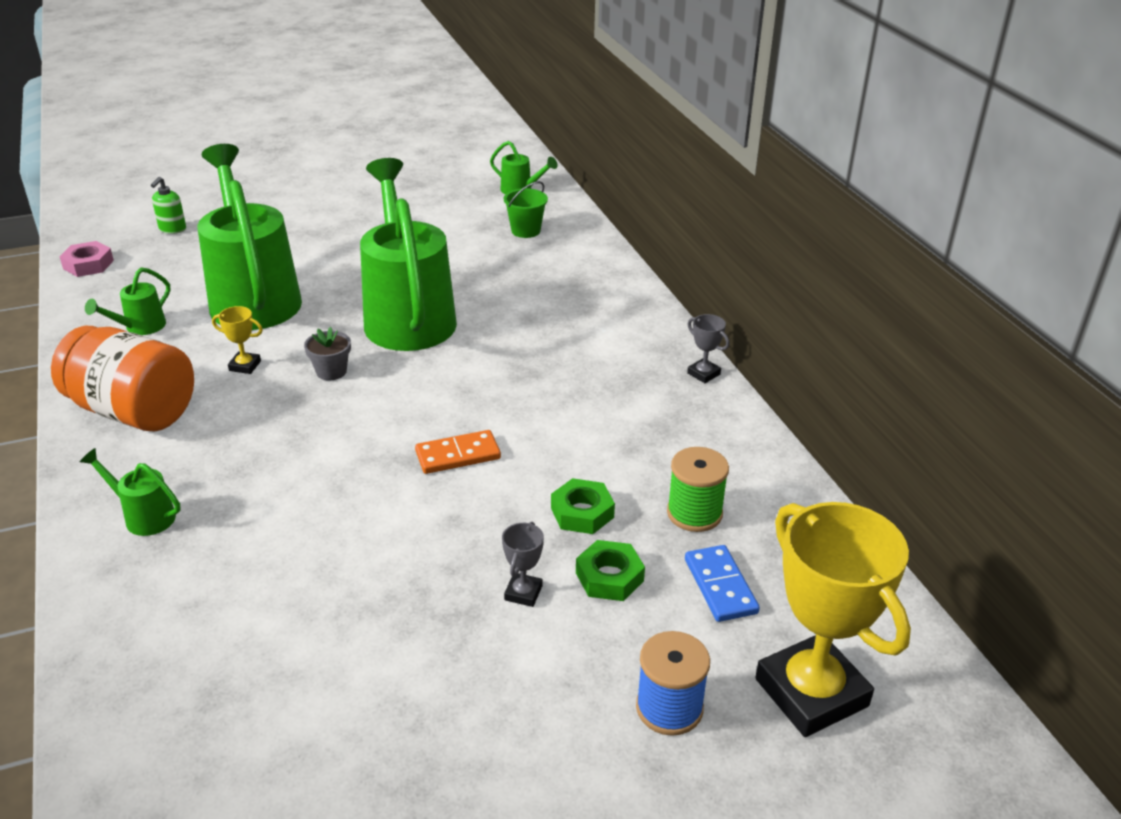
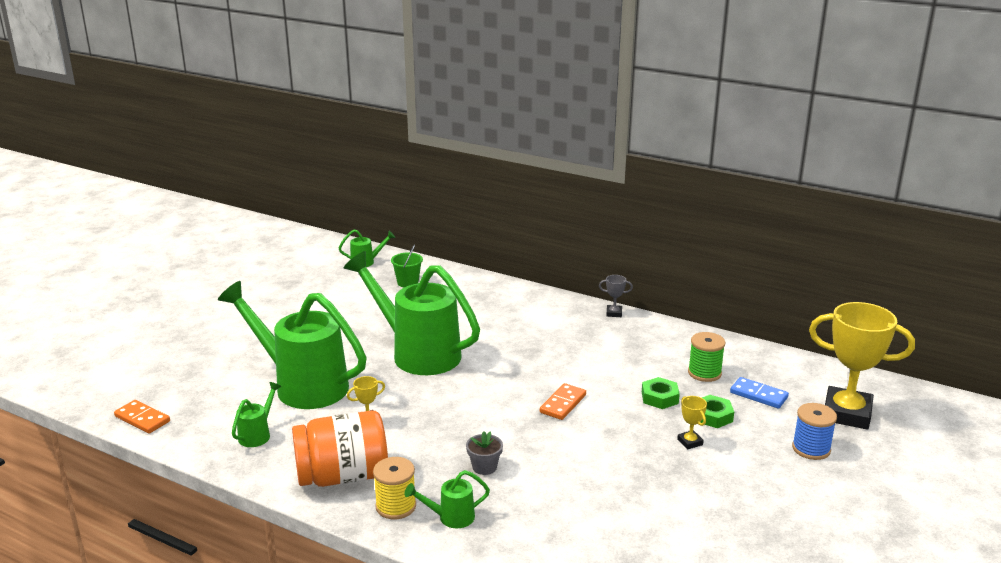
camera: 40 degrees left, 10 degrees down
pink nut [60,241,114,277] -> orange domino [114,400,170,434]
green watering can [85,267,170,335] -> green watering can turned 150 degrees counterclockwise [232,382,281,447]
green soap dispenser [151,177,186,234] -> none
grey flower pot [304,327,351,381] -> grey flower pot moved to [466,431,503,475]
grey trophy [502,522,544,607] -> yellow trophy [677,396,707,449]
none -> yellow spool [373,457,416,519]

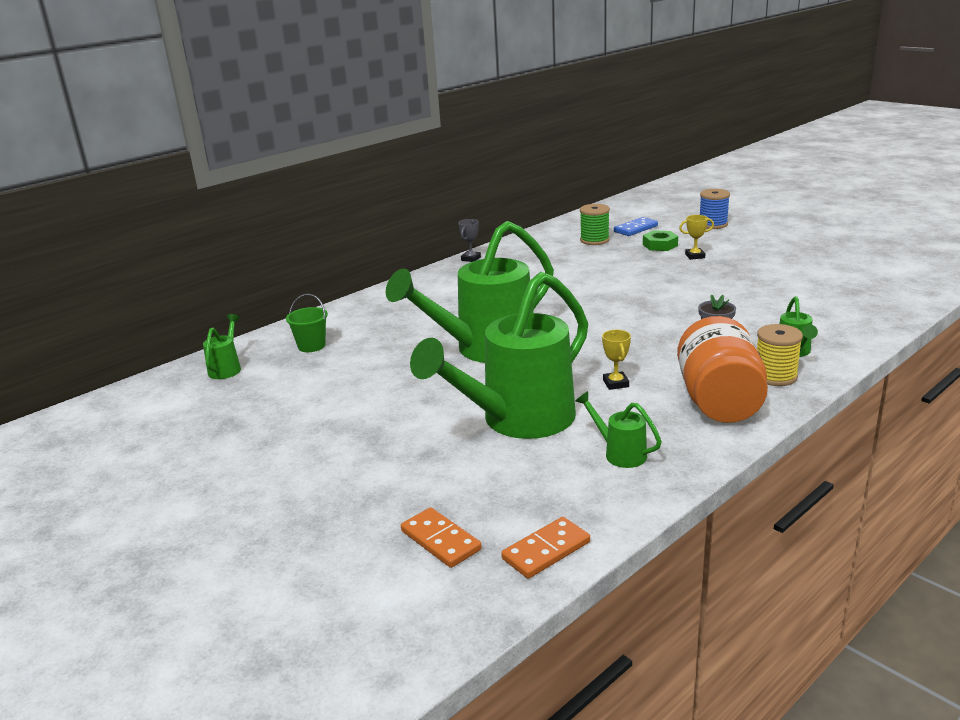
camera: 70 degrees left, 0 degrees up
orange domino [540,383,586,420] -> orange domino moved to [401,507,482,568]
green nut [642,377,680,409] -> none
yellow trophy [809,302,915,430] -> none

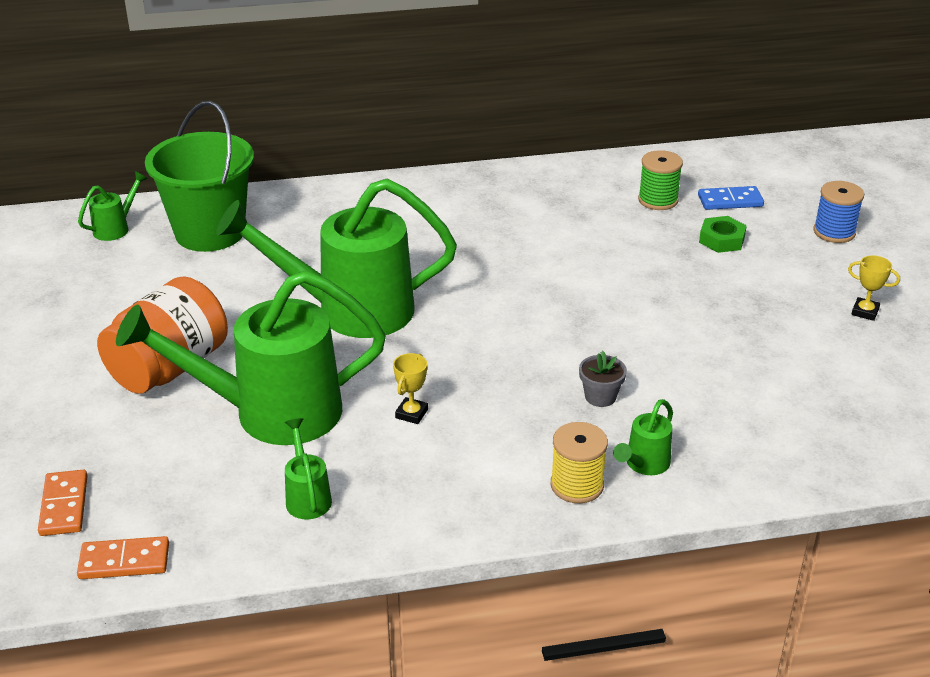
camera: 30 degrees right, 10 degrees up
green bucket [286,294,328,352] -> green bucket [145,101,254,252], size x2.25
grey trophy [458,219,481,262] -> none
orange jar [677,316,768,423] -> orange jar moved to [97,276,228,394]
yellow trophy [679,215,714,260] -> yellow trophy moved to [848,256,900,321]

